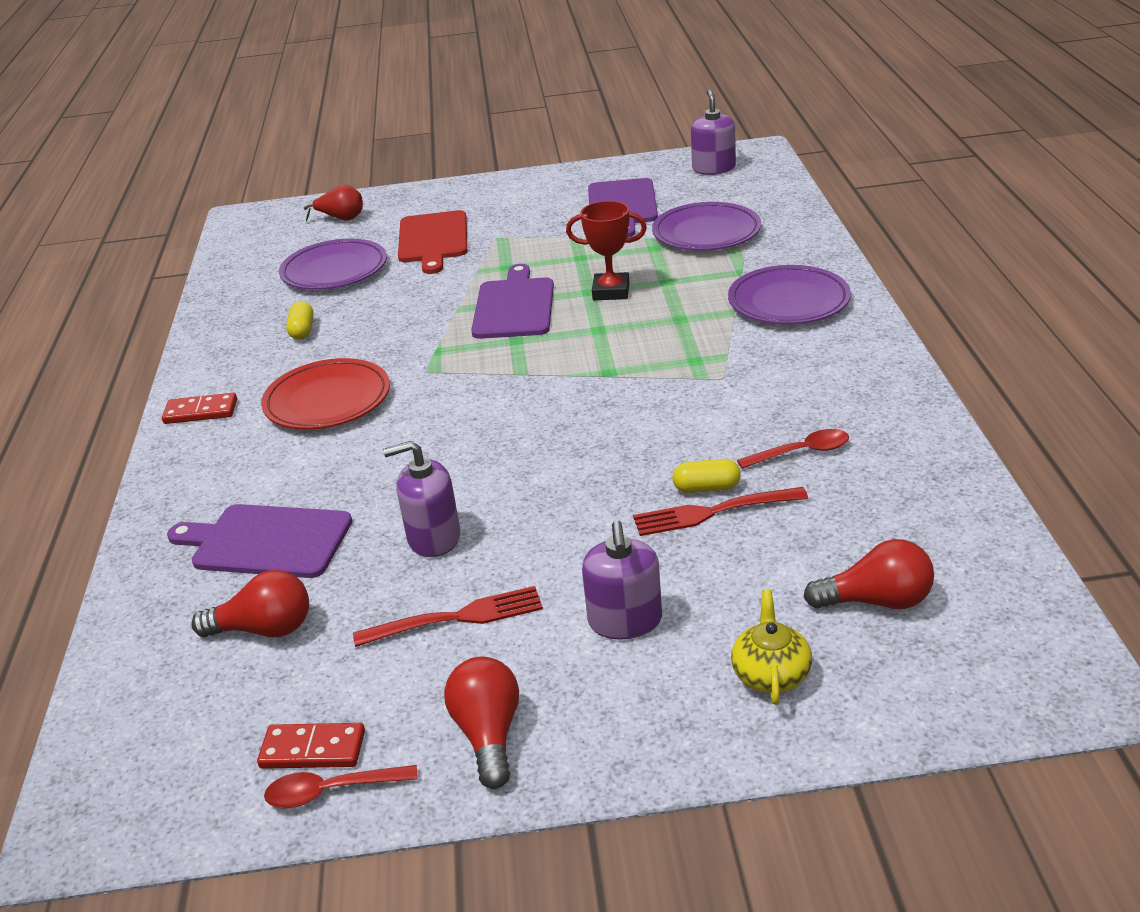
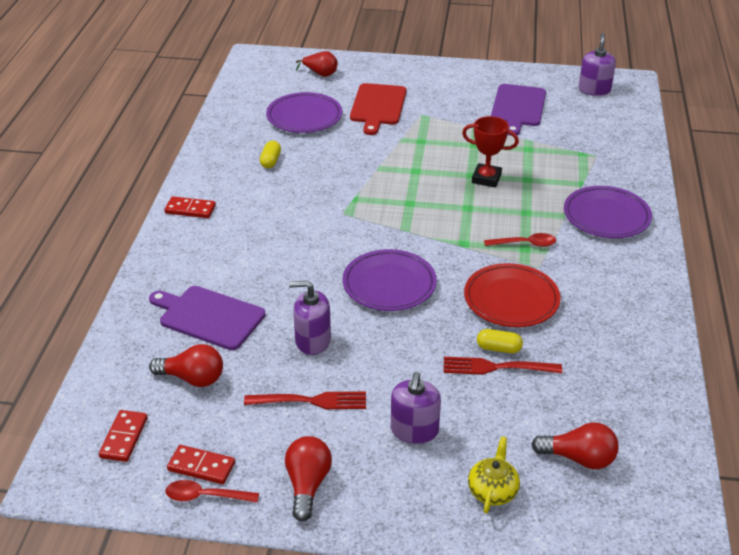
camera: 10 degrees right, 5 degrees up
red plate [261,358,390,430] -> red plate moved to [464,263,561,327]
purple cutting board [471,264,554,339] -> none
purple plate [652,202,761,251] -> purple plate moved to [343,249,437,311]
red spoon [737,429,849,469] -> red spoon moved to [484,233,556,247]
none -> red domino [99,410,148,462]

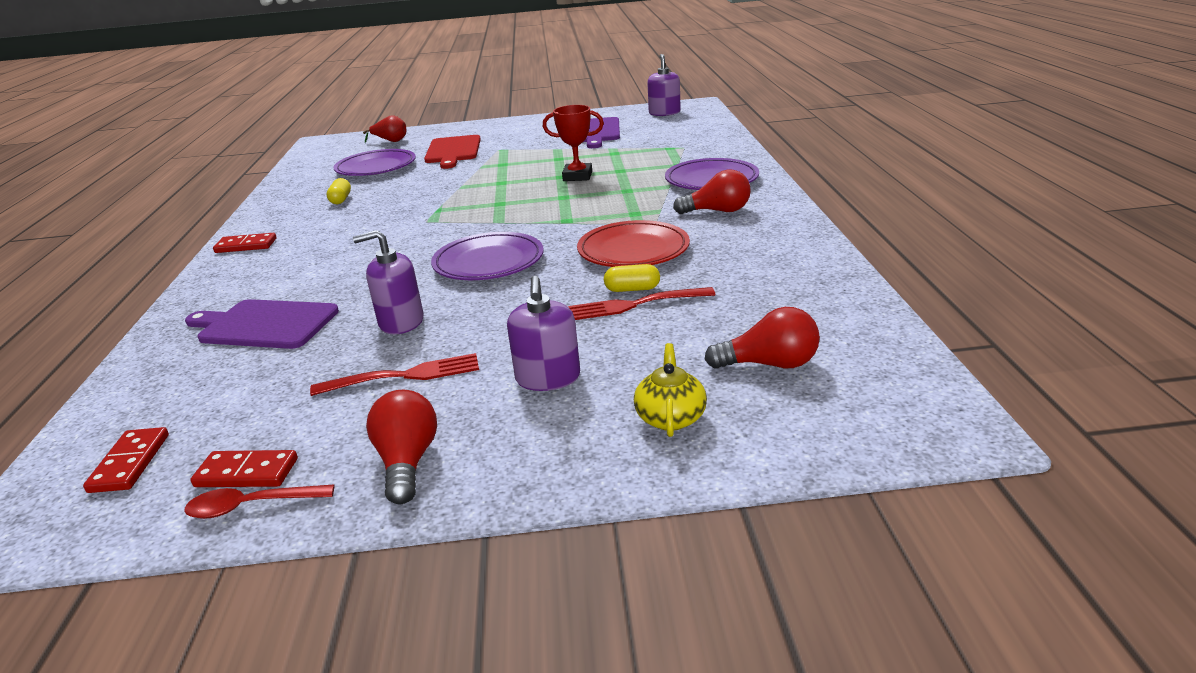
camera: 10 degrees left, 10 degrees down
red light bulb [149,344,223,387] -> red light bulb moved to [673,170,751,214]
red spoon [484,233,556,247] -> none

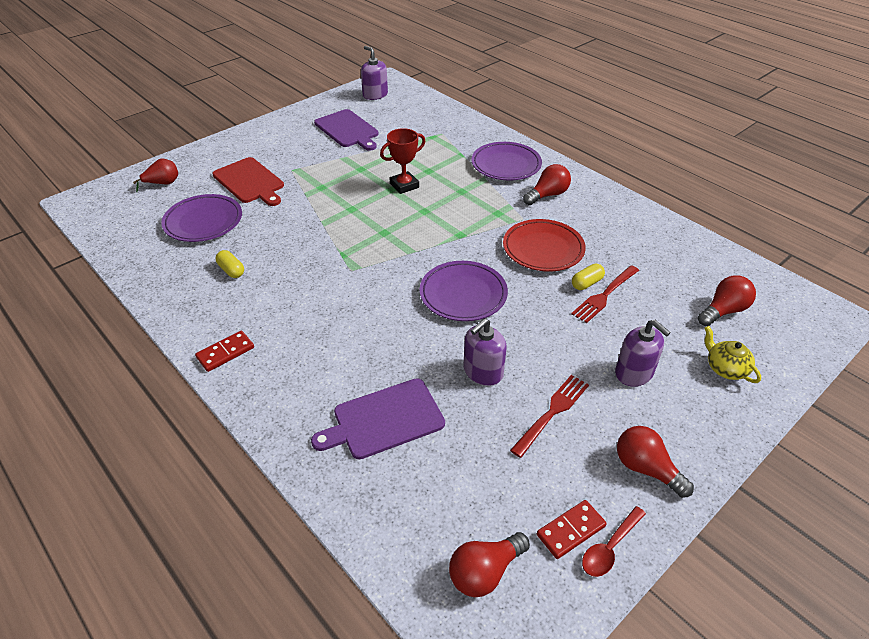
camera: 40 degrees left, 15 degrees up
red domino [83,427,169,493] -> red light bulb [449,532,530,597]

